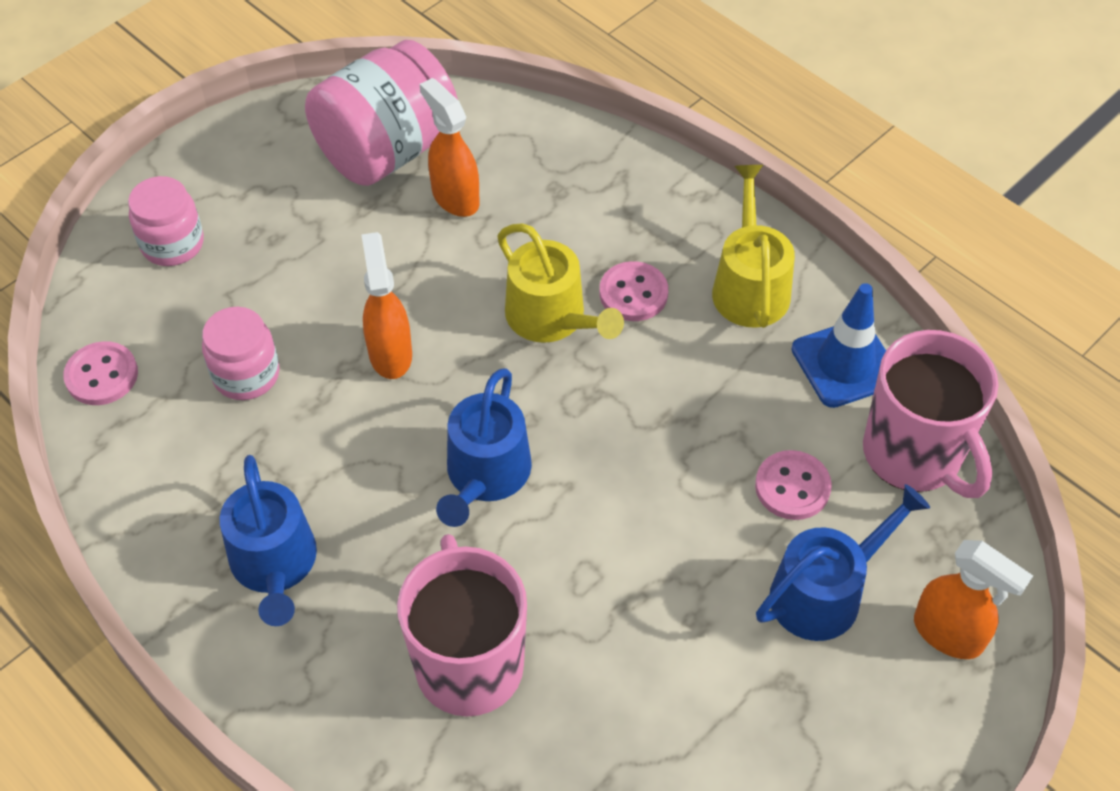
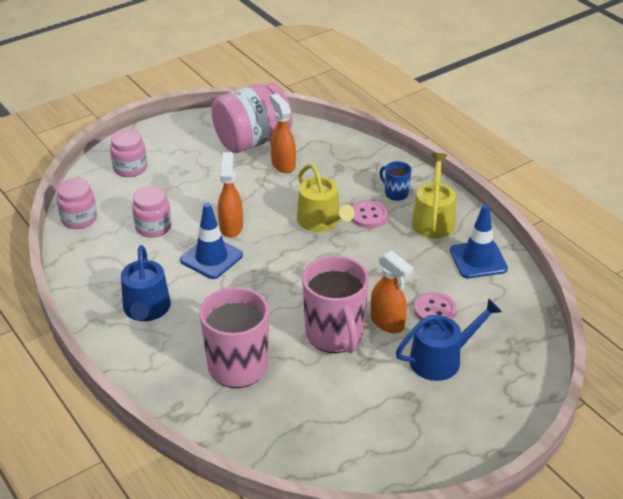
camera: 10 degrees right, 15 degrees down
pink button [63,341,138,405] -> pink jar [57,178,97,229]
blue watering can [436,368,532,527] -> none
pink mug [863,330,998,498] -> pink mug moved to [302,255,369,353]
orange spray bottle [914,540,1033,659] -> orange spray bottle moved to [371,250,413,333]
none -> blue traffic cone [180,203,243,279]
none -> blue mug [379,161,412,201]

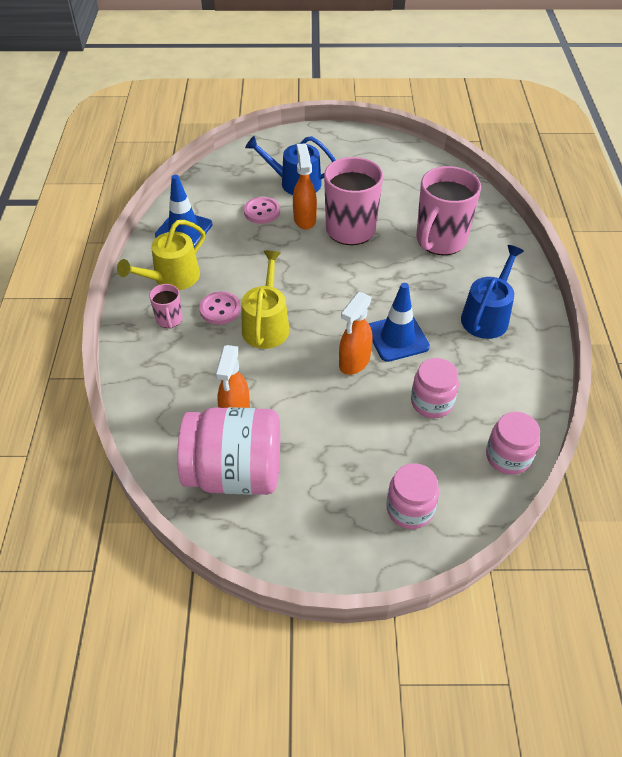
camera: 145 degrees left, 10 degrees up
blue mug [379,161,412,201] -> pink mug [149,284,183,329]

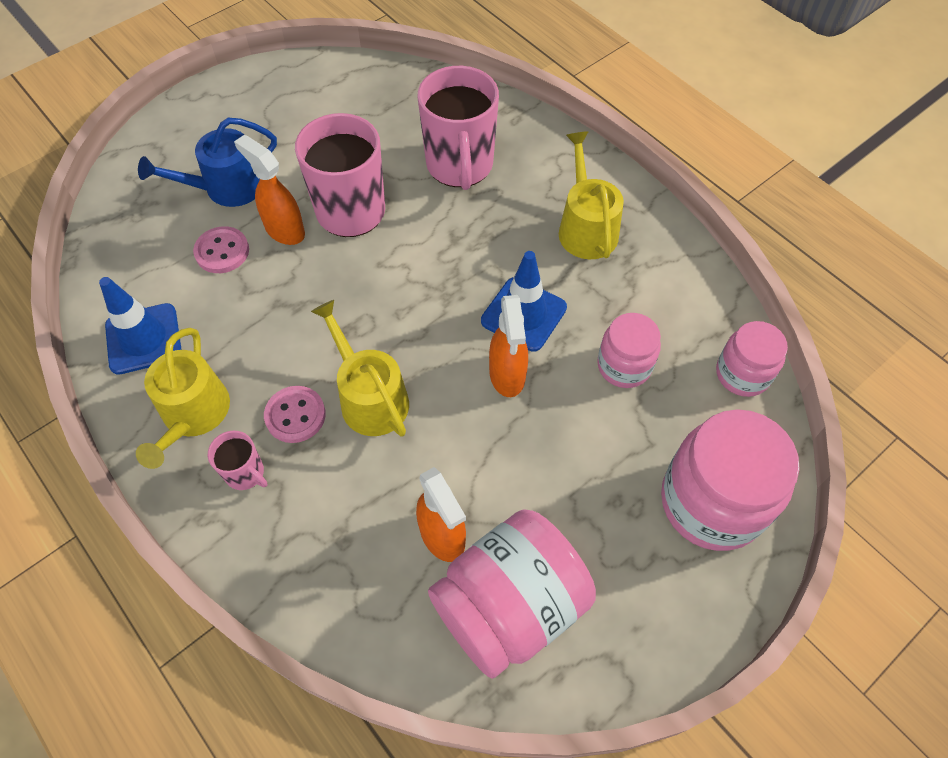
camera: 40 degrees left, 10 degrees up
pink jar [386,463,439,529] -> pink jar [661,409,800,551], size x1.75
blue watering can [461,245,524,339] -> yellow watering can [559,131,624,259]

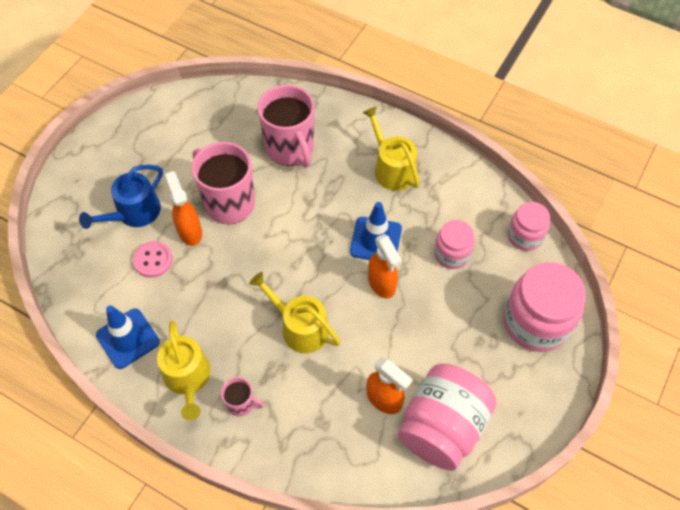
camera: 20 degrees left, 0 degrees up
orange spray bottle [234,135,305,245] -> orange spray bottle turned 45 degrees clockwise [165,171,202,246]
pink button [264,386,326,443] -> none

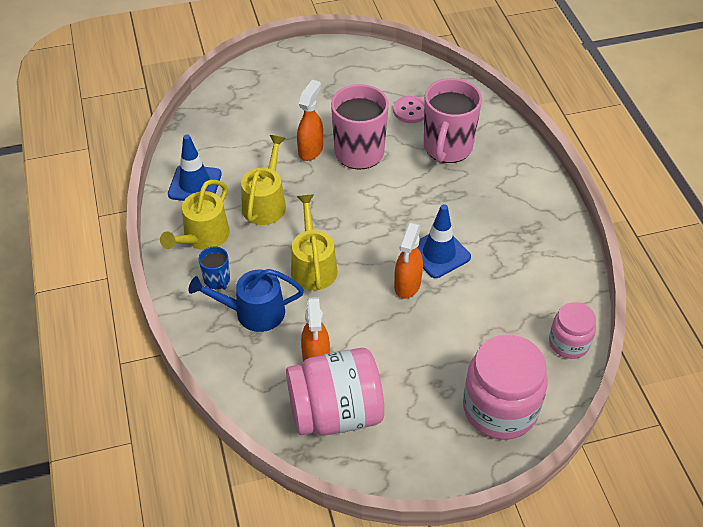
camera: 45 degrees right, 10 degrees down
blue watering can [79,165,163,229] -> blue watering can moved to [188,269,304,332]
pink button [133,241,173,278] -> pink button moved to [393,96,425,123]
pink mug [221,377,264,417] -> blue mug [198,246,230,290]
yellow watering can [362,106,420,191] -> yellow watering can moved to [241,135,286,225]
pink jar [434,220,475,269] -> none

